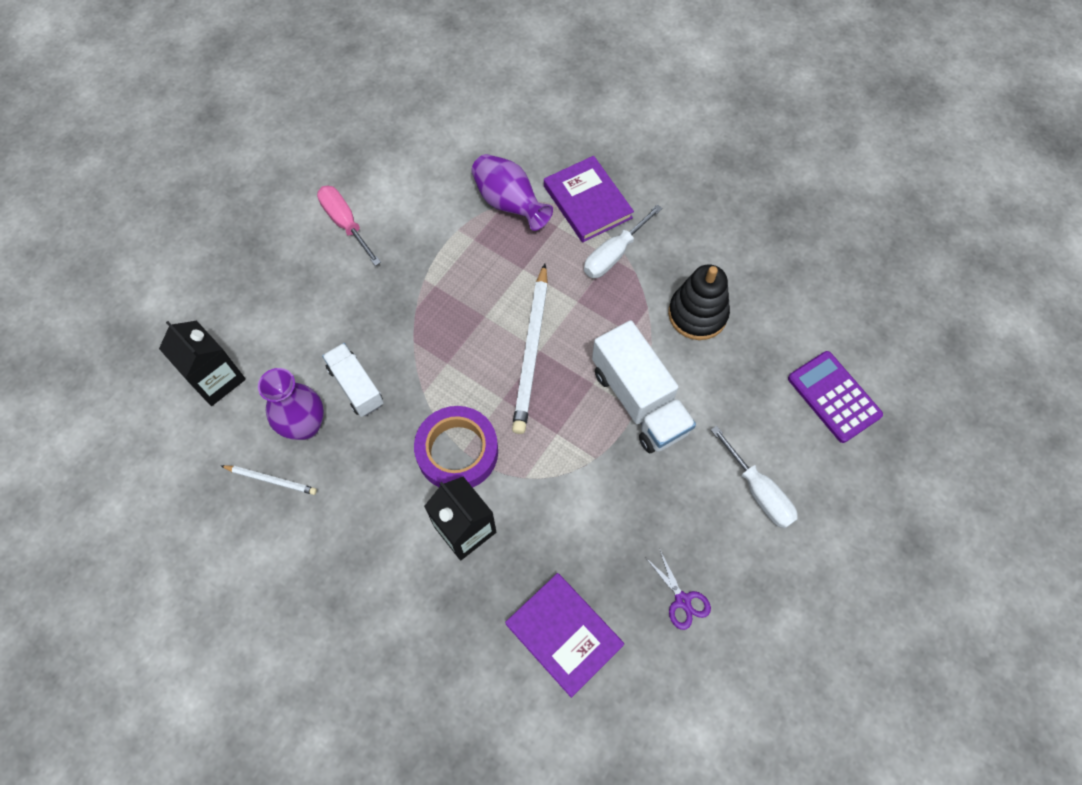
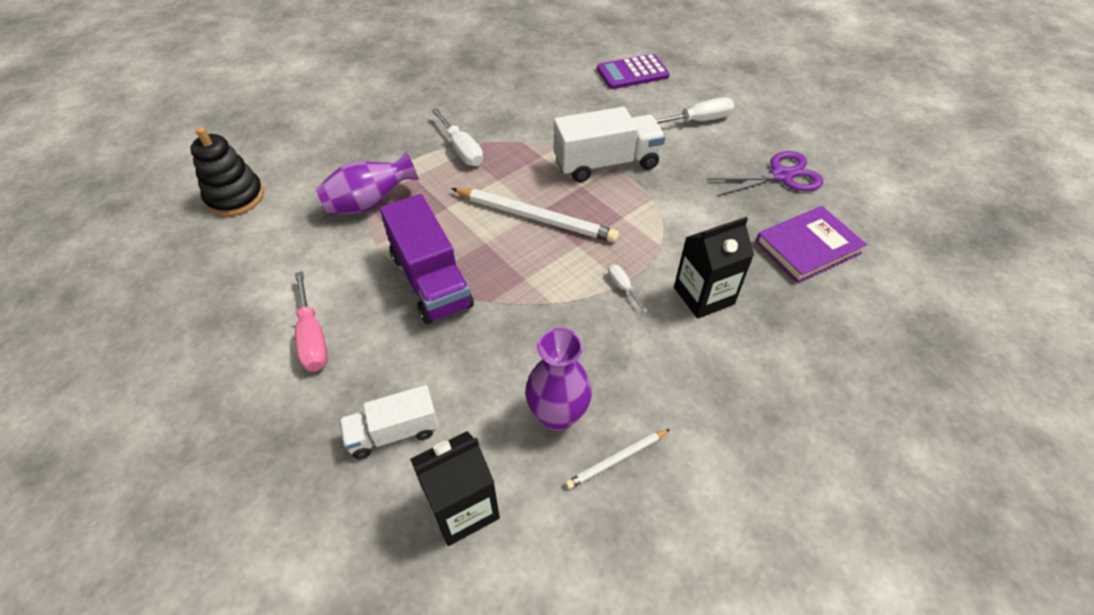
camera: 75 degrees left, 15 degrees down
white pencil [221,465,317,495] -> white pencil turned 150 degrees counterclockwise [565,429,670,489]
pink screwdriver [317,186,381,266] -> pink screwdriver turned 90 degrees counterclockwise [295,271,328,371]
white truck [322,343,384,417] -> white truck moved to [339,385,439,459]
purple tape [414,406,498,488] -> white screwdriver [608,264,648,313]
purple book [544,156,634,242] -> none
purple scissors [645,548,711,630] -> purple scissors [707,151,823,196], size x1.72
black stacking toy [668,264,730,340] -> black stacking toy moved to [190,127,264,216]
none -> purple truck [380,194,474,324]

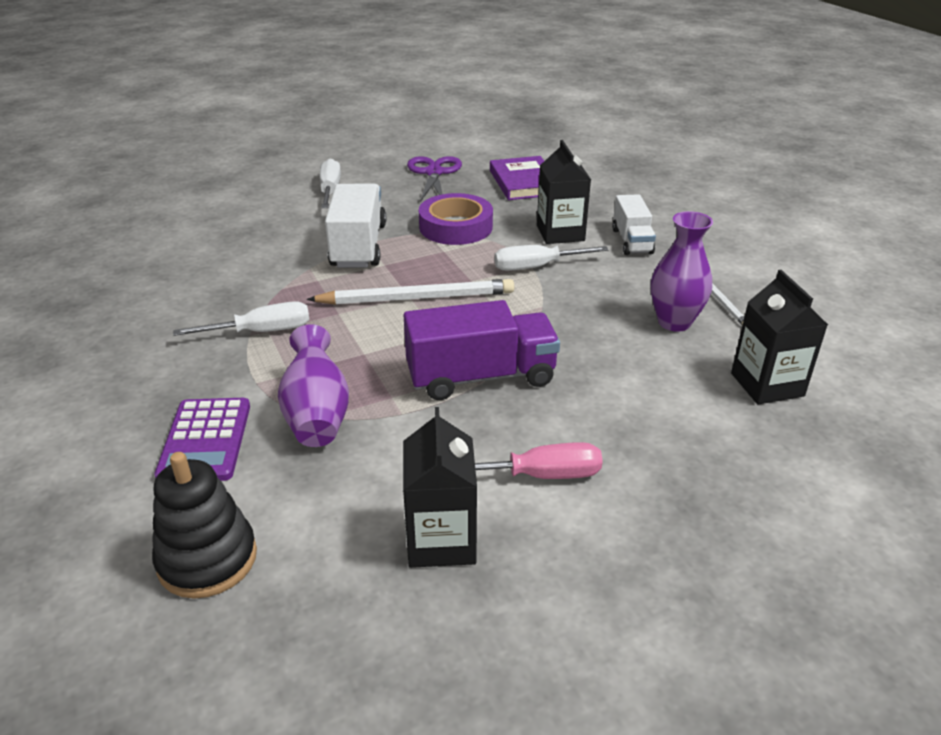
camera: 75 degrees left, 15 degrees down
white truck [339,385,439,459] -> white truck moved to [612,194,656,255]
white pencil [451,188,619,243] -> white pencil turned 45 degrees clockwise [307,279,514,305]
purple calculator [597,54,670,89] -> purple calculator moved to [154,398,250,481]
white screwdriver [608,264,648,313] -> white screwdriver [494,245,609,271], size x1.84
none -> black carton [403,407,477,568]
none -> purple tape [419,193,493,245]

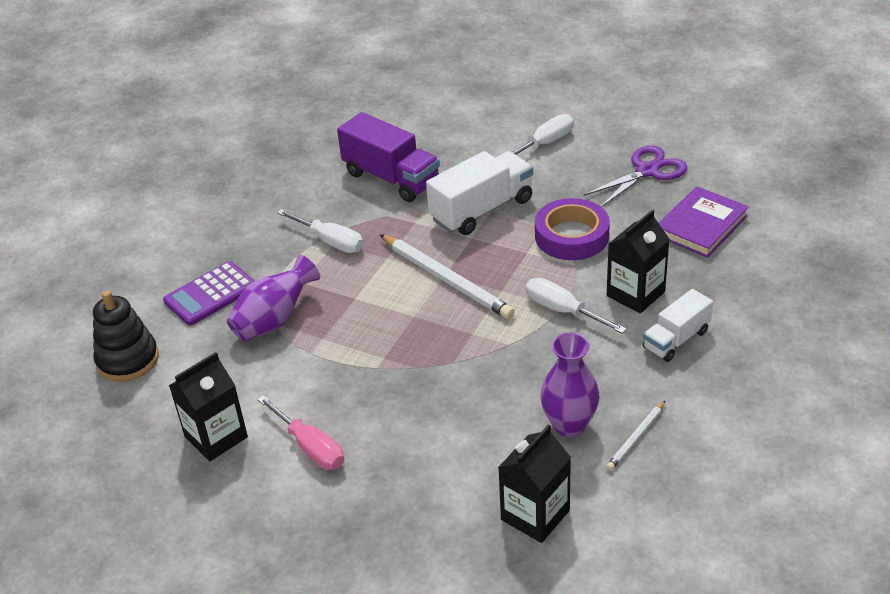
camera: 55 degrees right, 5 degrees up
purple truck [404,300,560,400] -> purple truck moved to [337,112,440,202]

